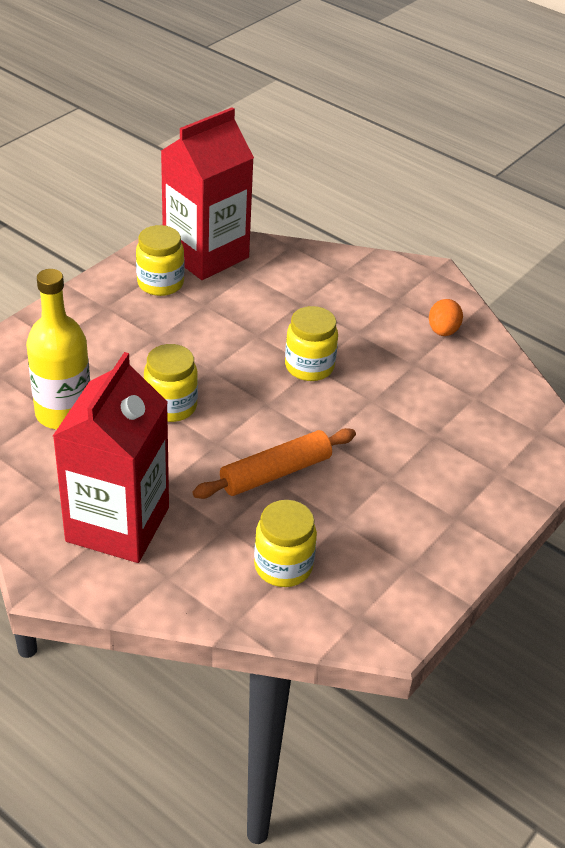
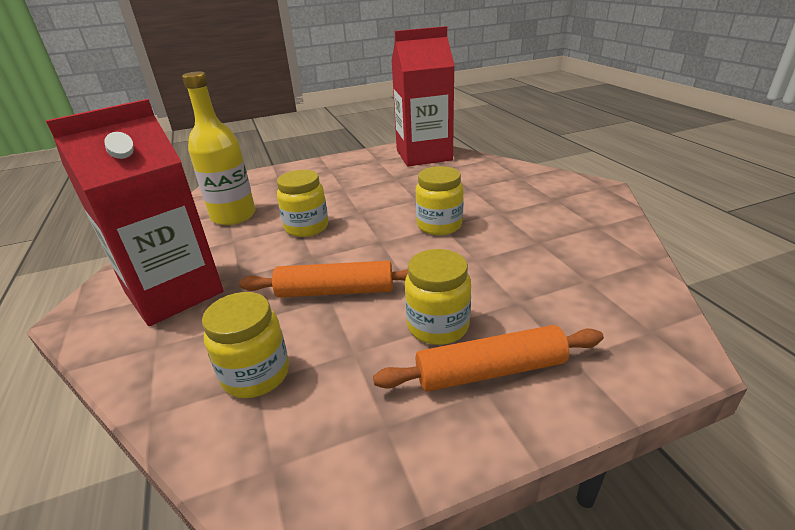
camera: 35 degrees right, 10 degrees down
yellow jar [136,225,184,296] -> yellow jar moved to [405,249,471,345]
orange egg [429,299,463,336] -> none
none -> orange rolling pin [373,325,604,392]

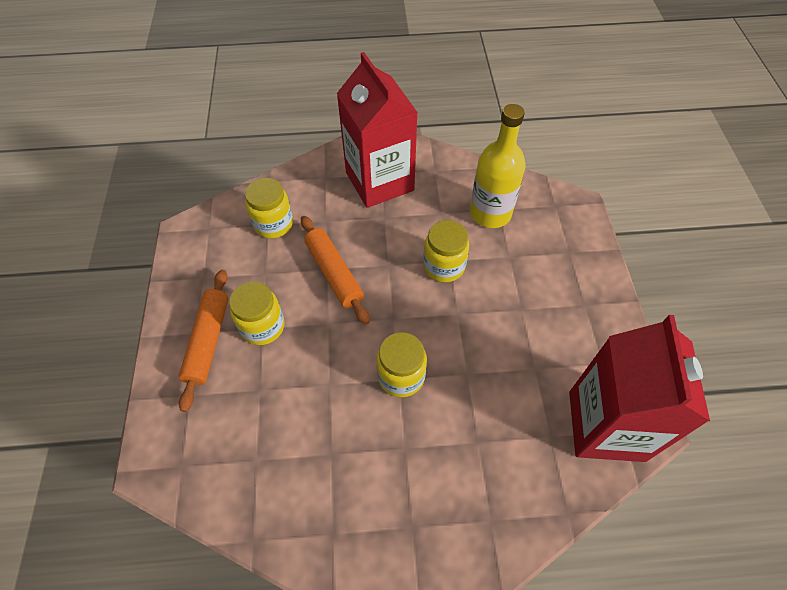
camera: 105 degrees right, 25 degrees up
orange rolling pin [239,261,408,297] -> orange rolling pin turned 45 degrees counterclockwise [301,216,370,325]

